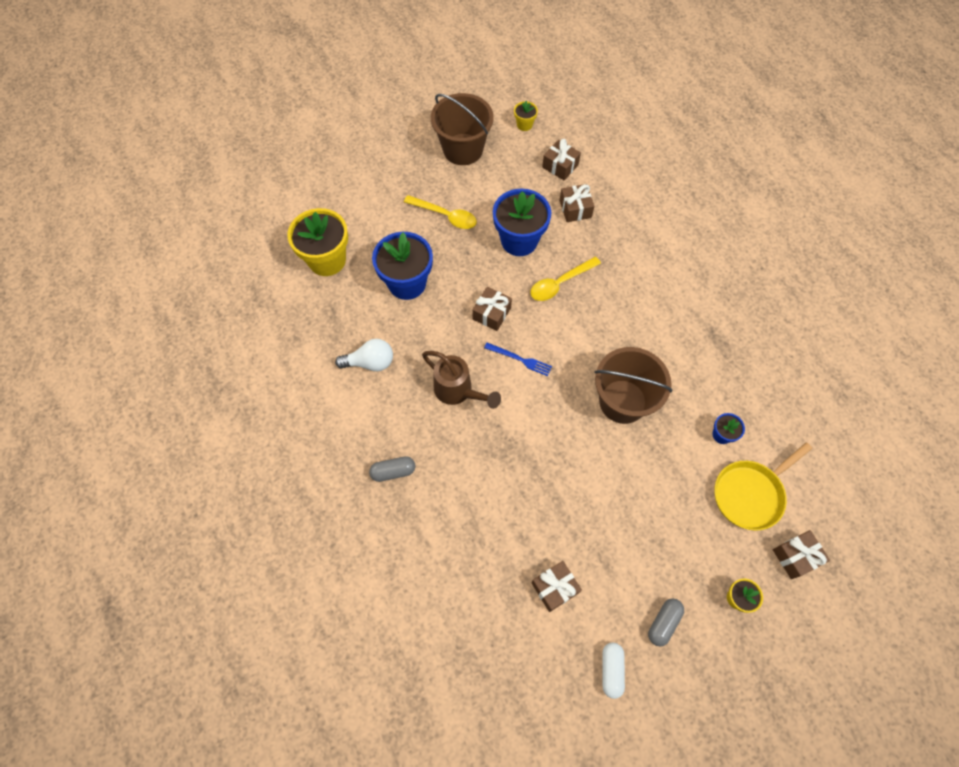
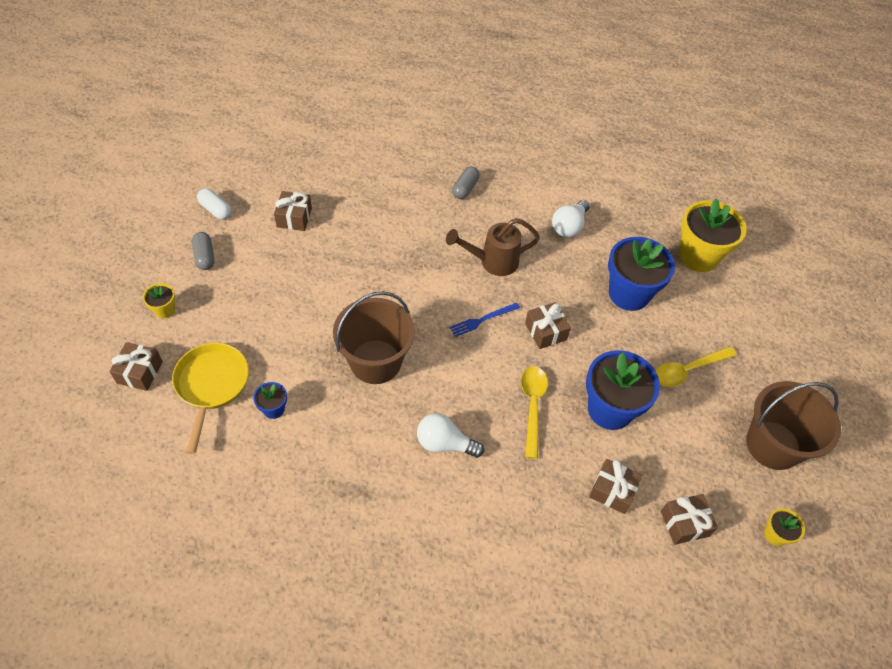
camera: 125 degrees right, 10 degrees down
none -> white light bulb [417,413,484,458]

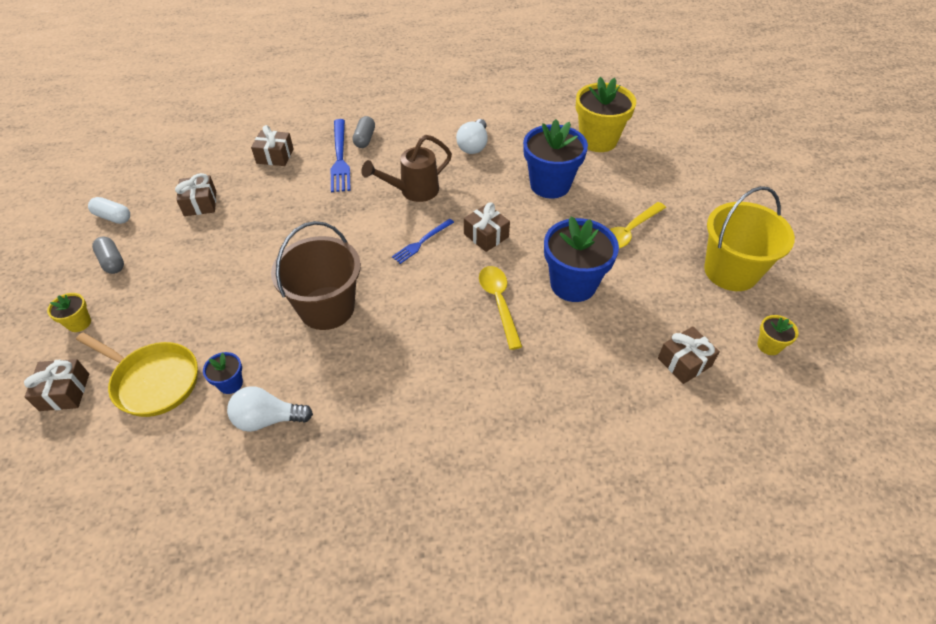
camera: 15 degrees left, 5 degrees down
yellow pan [172,343,249,454] -> yellow pan turned 135 degrees clockwise [76,332,198,417]
white light bulb [417,413,484,458] -> white light bulb moved to [227,386,313,432]
brown gift [589,459,642,514] -> brown gift moved to [251,125,294,166]
brown bucket [746,381,841,470] -> yellow bucket [704,186,795,291]
none -> blue fork [331,119,351,192]

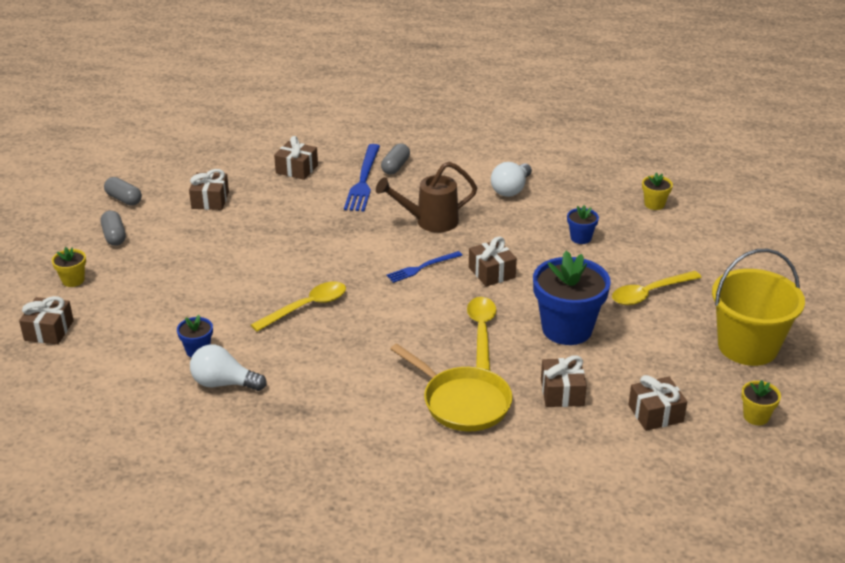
camera: 15 degrees right, 15 degrees down
yellow pan [76,332,198,417] -> yellow pan moved to [391,344,512,431]
white capsule [88,197,130,224] -> grey capsule [104,177,142,206]
brown bucket [271,221,361,330] -> yellow spoon [251,282,346,332]
blue flower pot [523,119,588,199] -> blue flower pot [567,205,599,244], size x0.46
yellow flower pot [576,77,636,152] -> yellow flower pot [642,172,673,210], size x0.46
none -> brown gift [541,355,587,407]

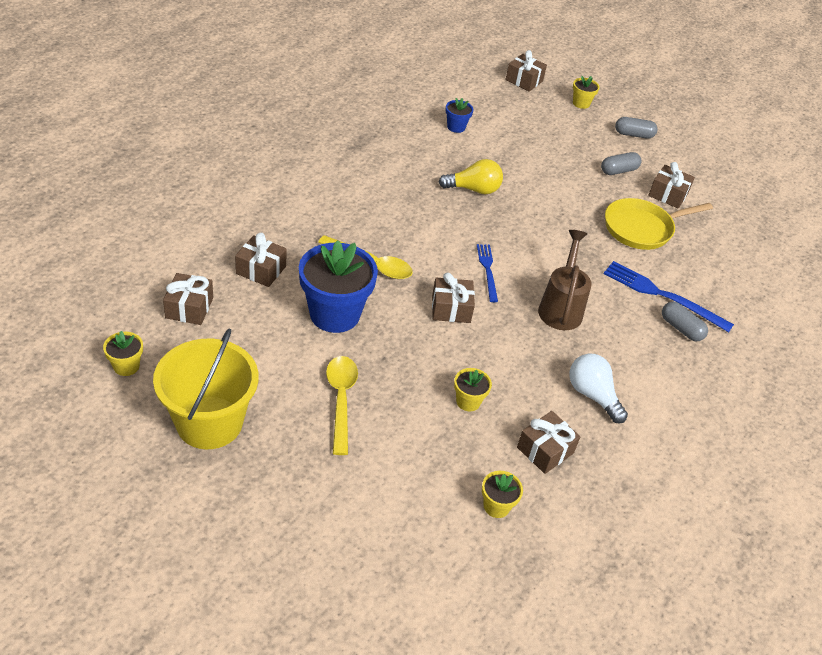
camera: 110 degrees right, 10 degrees up
grey capsule [104,177,142,206] -> grey capsule moved to [601,152,641,175]
white light bulb [190,344,267,391] -> none
yellow spoon [251,282,346,332] -> yellow light bulb [439,159,503,195]
brown gift [274,136,318,180] -> brown gift moved to [517,411,580,474]
yellow pan [391,344,512,431] -> yellow pan moved to [605,198,713,250]
blue flower pot [567,205,599,244] -> yellow flower pot [454,368,492,411]

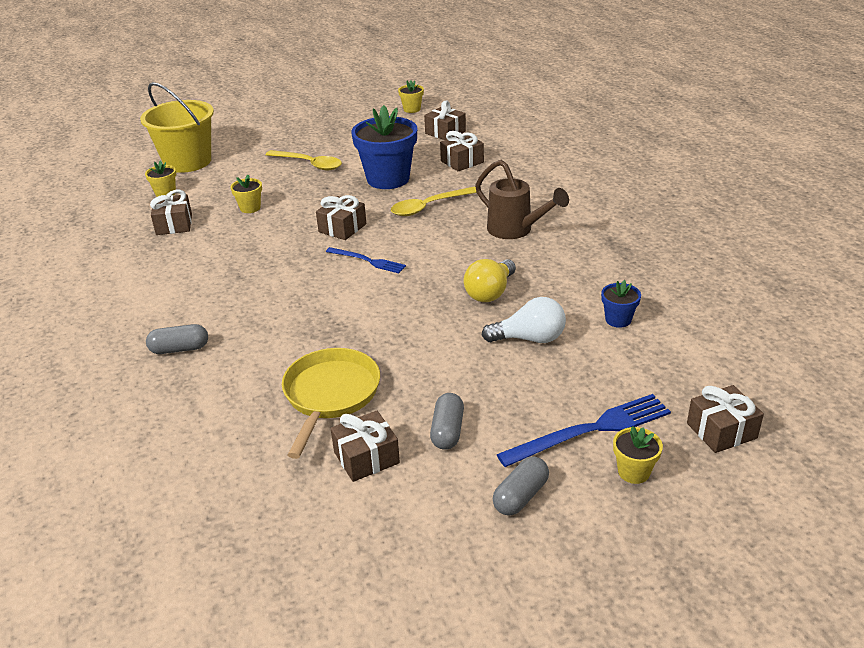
camera: 130 degrees right, 10 degrees down
yellow bucket [153,329,259,449] -> yellow bucket moved to [140,82,214,173]
brown watering can [538,230,592,330] -> brown watering can moved to [475,160,569,239]
white light bulb [569,353,628,423] -> white light bulb moved to [482,297,566,343]
blue fork [604,261,734,332] -> blue fork moved to [497,394,671,467]

